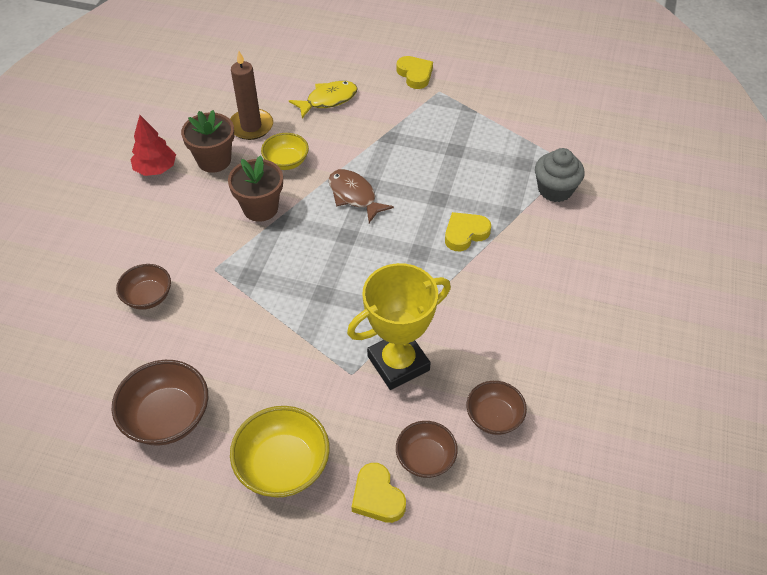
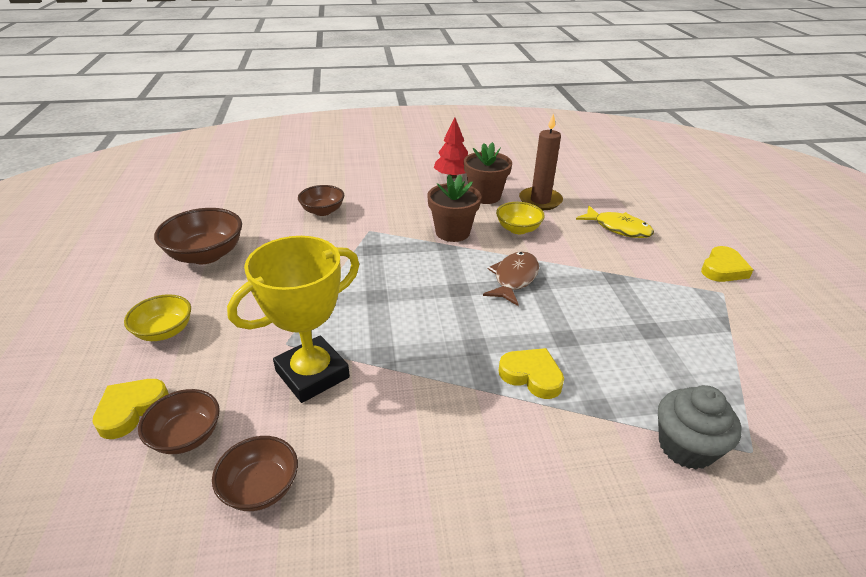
camera: 65 degrees right, 15 degrees down
yellow bowl [230,406,330,498] -> yellow bowl [124,294,191,341], size x0.63
yellow trophy [347,263,451,390] -> yellow trophy turned 75 degrees counterclockwise [227,236,359,403]

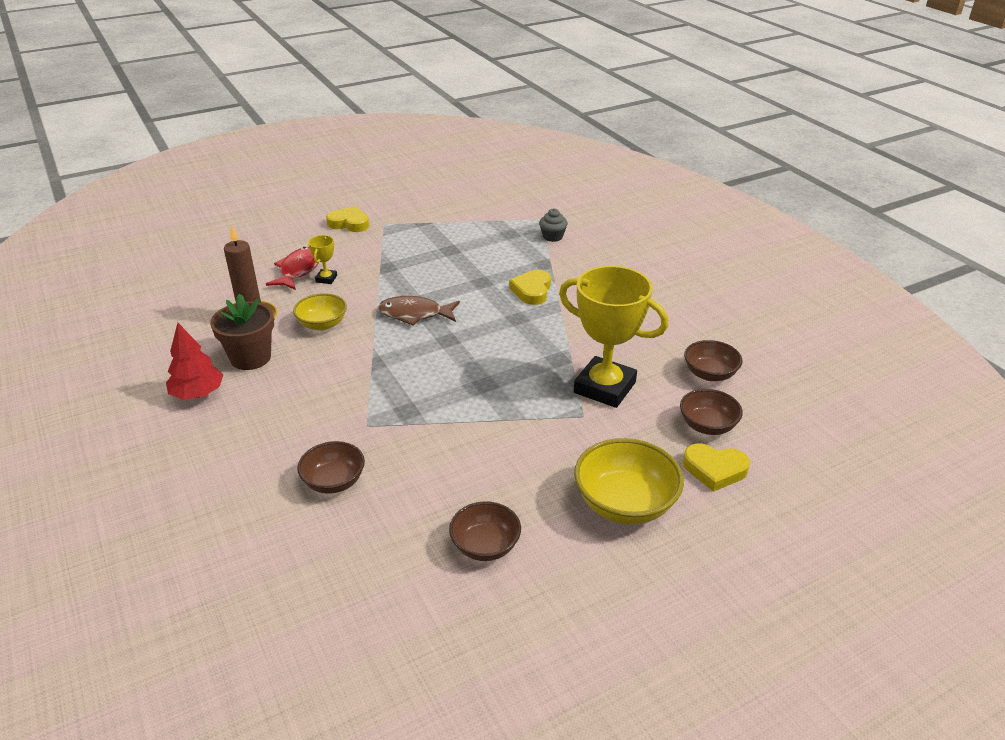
camera: 110 degrees left, 0 degrees up
yellow bowl [124,294,191,341] -> yellow bowl [574,438,684,524], size x1.58
brown bowl [154,208,242,264] -> brown bowl [449,501,521,561], size x0.63
brown flower pot [427,175,481,242] -> none
yellow fish [576,206,654,238] -> red fish [266,247,318,290]
grey cupcake [658,385,742,470] -> grey cupcake [539,209,568,242], size x0.62
none -> yellow trophy [308,235,337,284]

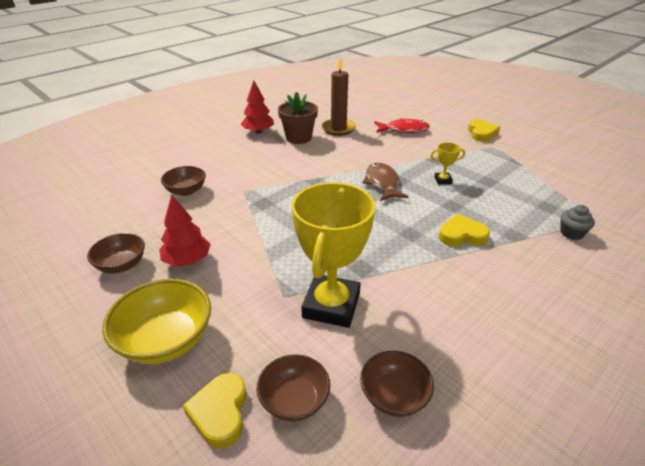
camera: 75 degrees right, 0 degrees up
yellow bowl [293,293,347,331] -> none
yellow trophy [308,235,337,284] -> yellow trophy moved to [431,142,465,184]
none -> red tree [159,195,211,267]

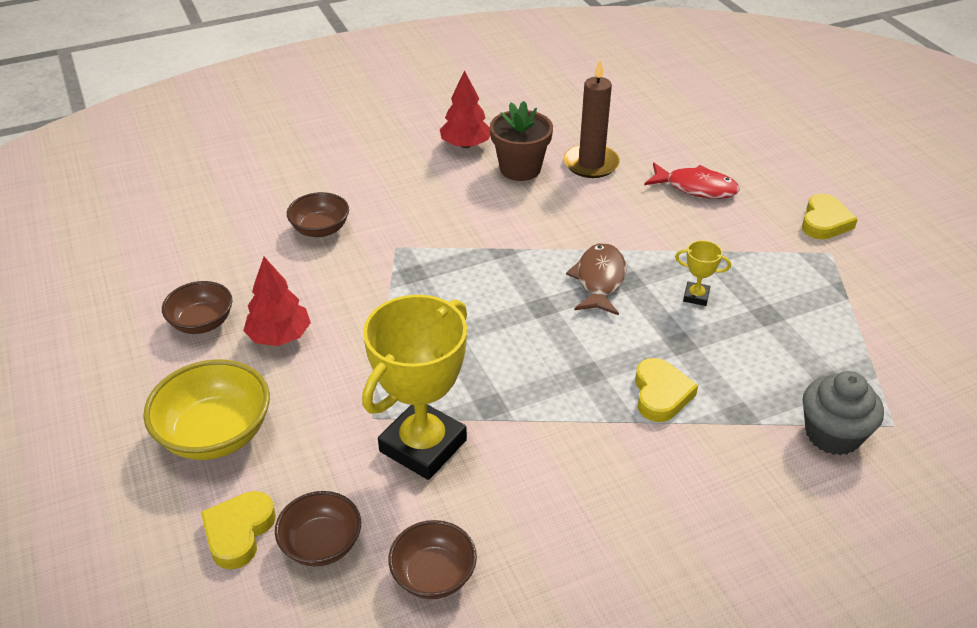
camera: 20 degrees right, 5 degrees up
yellow heart [439,214,490,247] -> yellow heart turned 75 degrees clockwise [635,358,698,422]
grey cupcake [560,205,595,240] -> grey cupcake [803,371,884,455], size x1.60

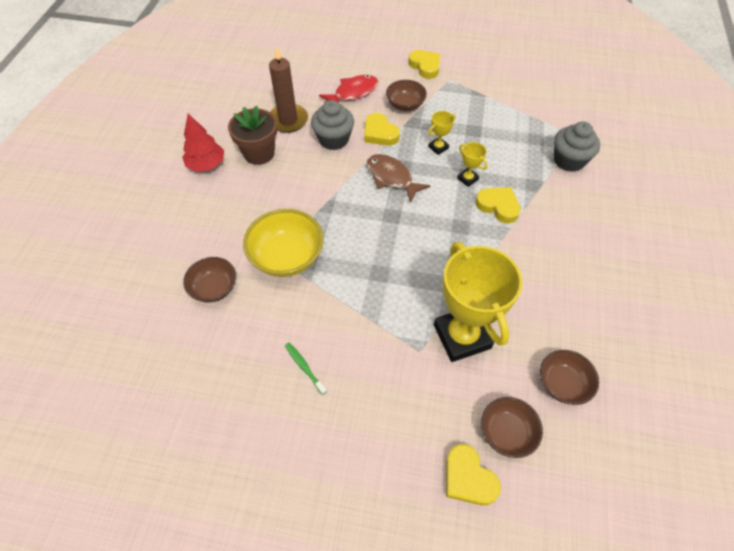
camera: 55 degrees left, 15 degrees up
yellow bowl [143,359,270,460] -> yellow bowl moved to [243,209,324,277]
brown bowl [162,281,233,334] -> brown bowl moved to [386,80,427,111]
red tree [243,257,311,346] -> green toothbrush [285,343,327,395]
none -> grey cupcake [311,100,354,150]
none -> yellow heart [364,113,400,146]
none -> yellow trophy [457,142,488,187]

